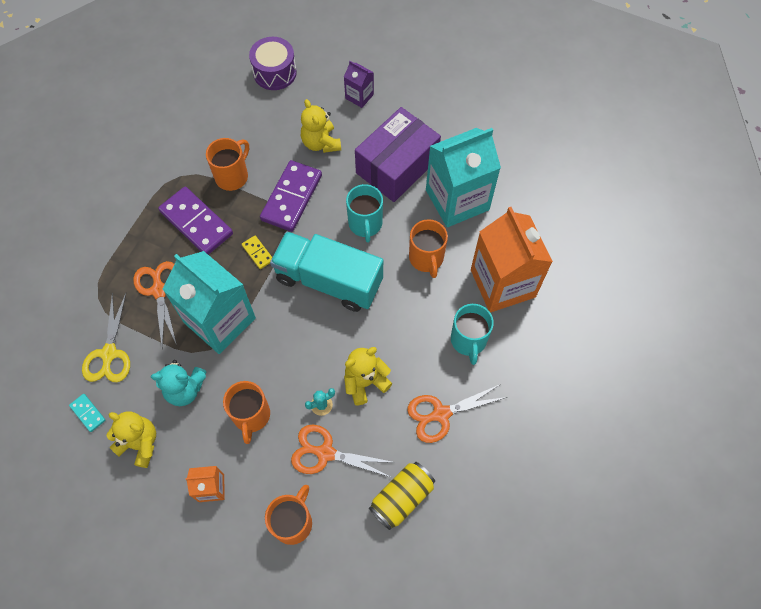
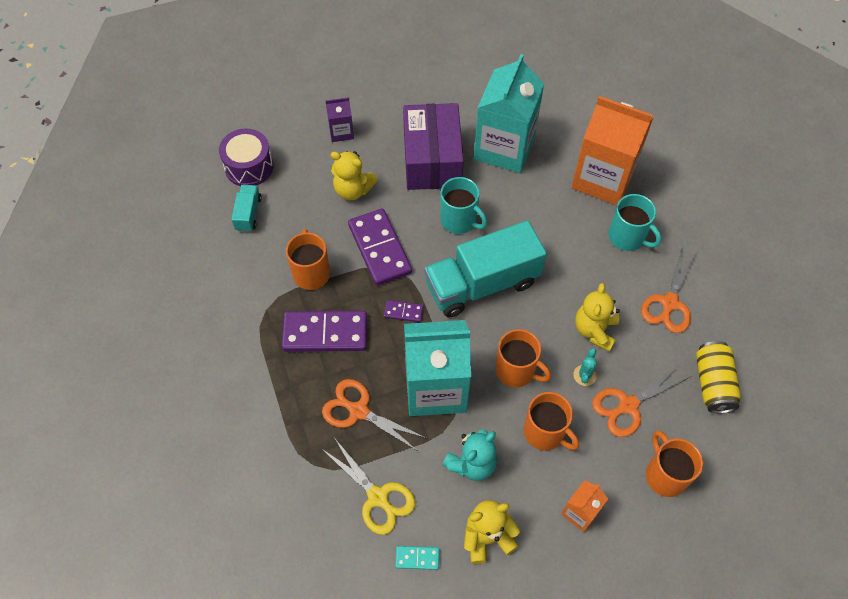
camera: 45 degrees left, 5 degrees down
yellow domino [242,236,272,269] -> purple domino [384,300,424,322]
orange mug [409,219,448,278] -> orange mug moved to [495,329,551,387]
none -> turquoise truck [231,185,262,232]

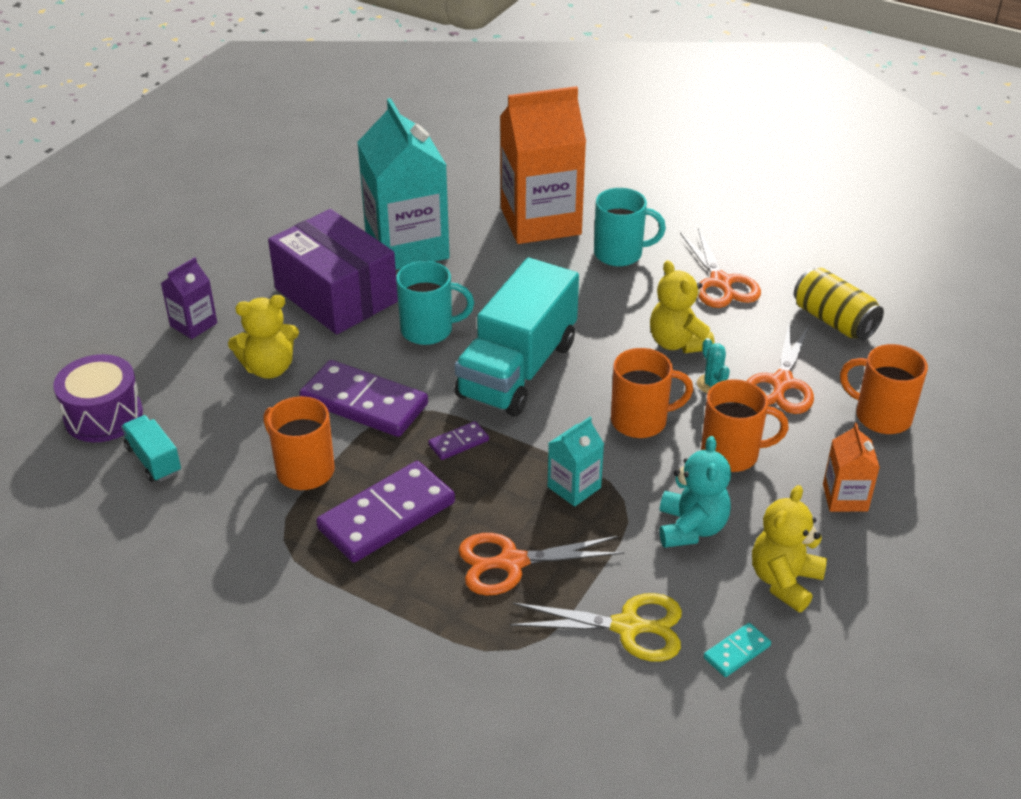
camera: 40 degrees left, 20 degrees down
turquoise carton [404,320,471,416] -> turquoise carton [548,417,604,507], size x0.46

